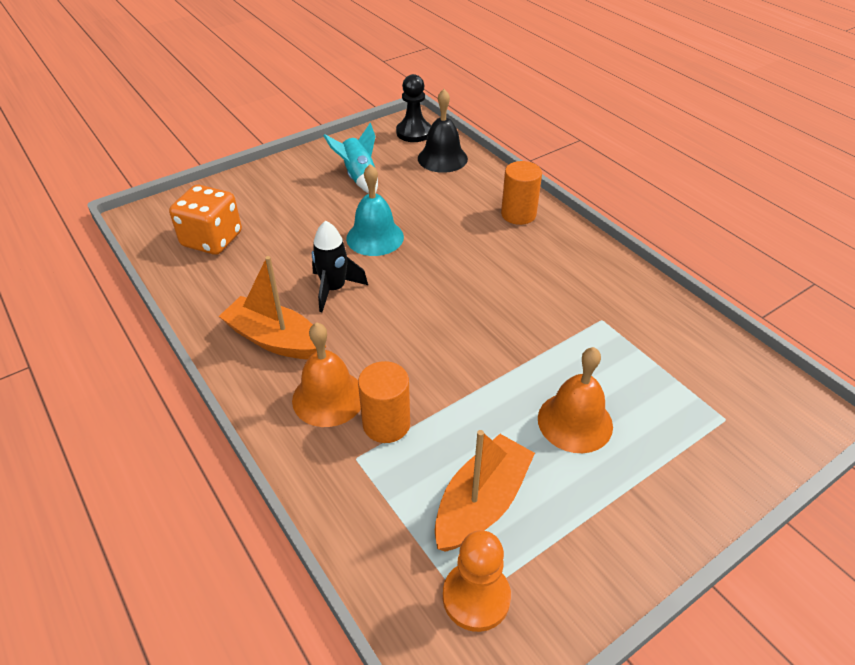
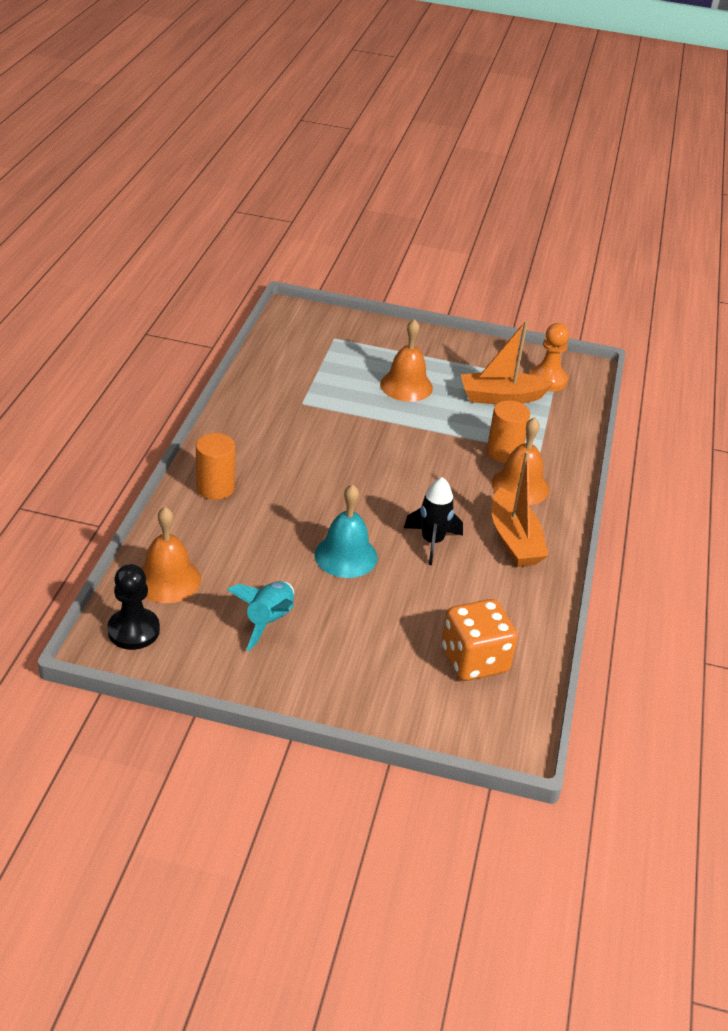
camera: 135 degrees left, 5 degrees down
black bell [418,89,468,173] -> orange bell [141,507,201,603]

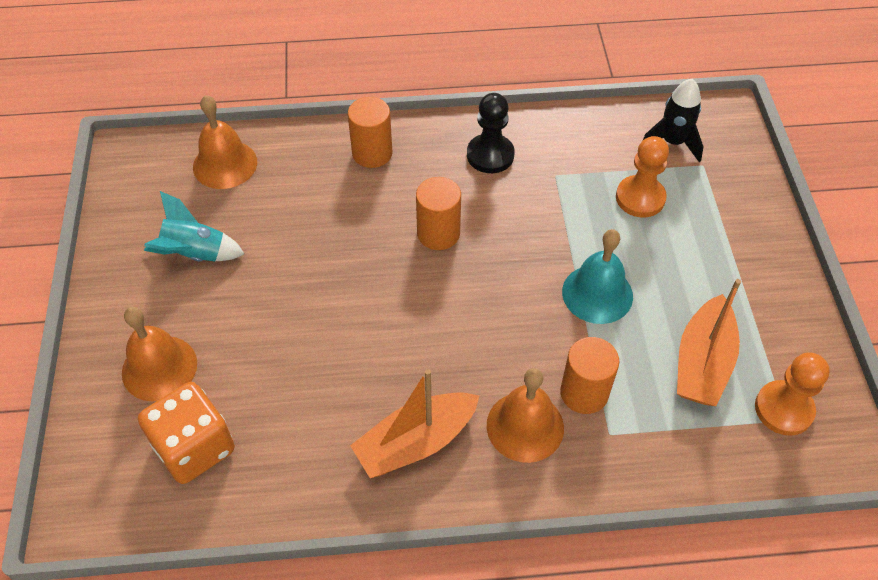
camera: 75 degrees right, 15 degrees up
black pawn [107,564,160,650] -> black pawn moved to [467,93,514,173]
turquoise bell [315,484,378,578] -> turquoise bell moved to [562,229,633,324]
orange bell [380,319,433,402] -> orange bell moved to [122,307,197,401]
black rocket [404,477,463,565] -> black rocket moved to [643,79,704,162]
orange boat [461,321,553,404] -> orange boat turned 135 degrees counterclockwise [677,279,741,406]
none -> orange cylinder [416,177,461,250]
none -> orange pawn [616,136,669,217]

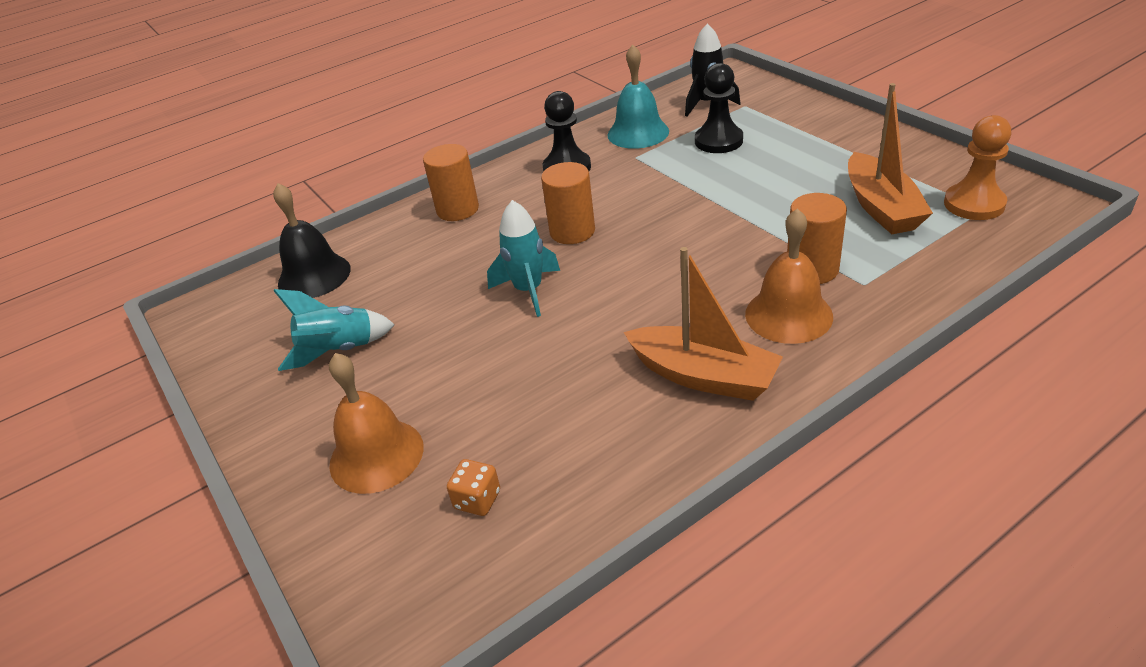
camera: 25 degrees left, 15 degrees down
orange dice [138,382,235,484] -> orange dice [447,459,500,516], size x0.46
orange bell [193,95,257,189] -> black bell [273,183,351,298]
orange boat [350,369,479,478] -> orange boat turned 90 degrees counterclockwise [624,247,783,401]
turquoise bell [562,229,633,324] -> turquoise bell moved to [608,44,669,149]
orange pawn [616,136,669,217] -> black pawn [695,63,743,153]
none -> turquoise rocket [487,200,560,317]

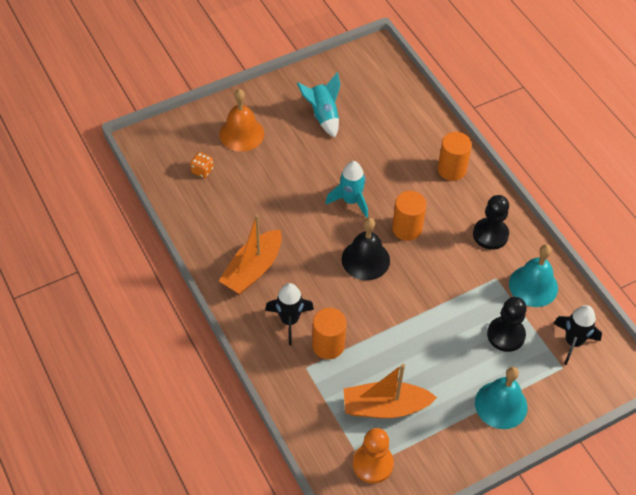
camera: 90 degrees right, 15 degrees up
black bell [273,183,351,298] -> black bell moved to [342,218,390,280]
orange bell [745,208,833,344] -> black rocket [265,283,314,345]
none -> turquoise bell [475,367,528,429]

